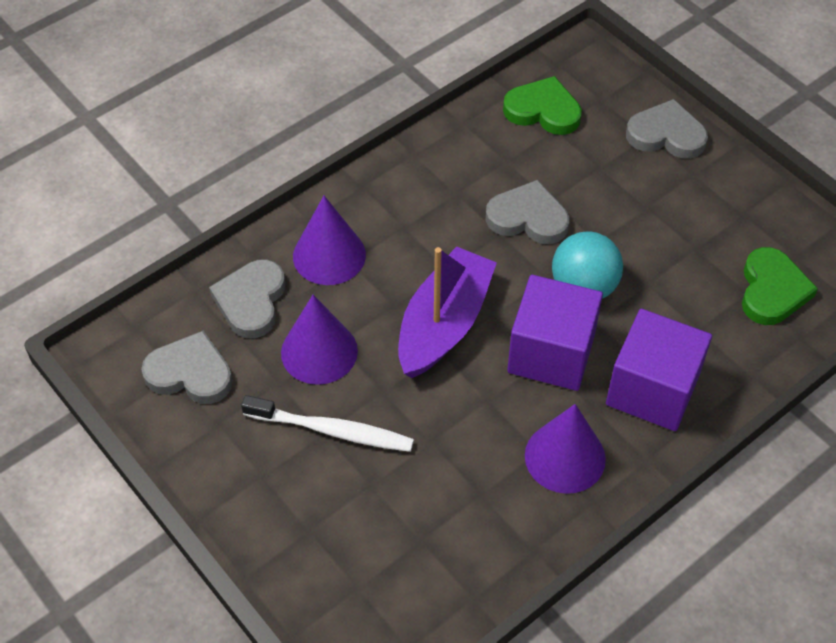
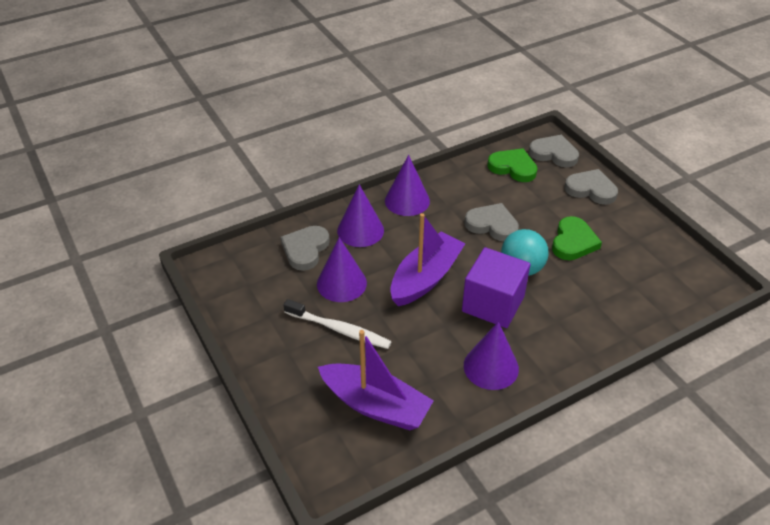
camera: 10 degrees right, 10 degrees down
grey heart [141,331,233,404] -> grey heart moved to [529,135,579,168]
purple cube [606,309,712,431] -> none
green heart [742,247,818,325] -> green heart moved to [552,216,602,260]
none -> purple boat [318,330,434,430]
none -> purple cone [385,155,430,216]

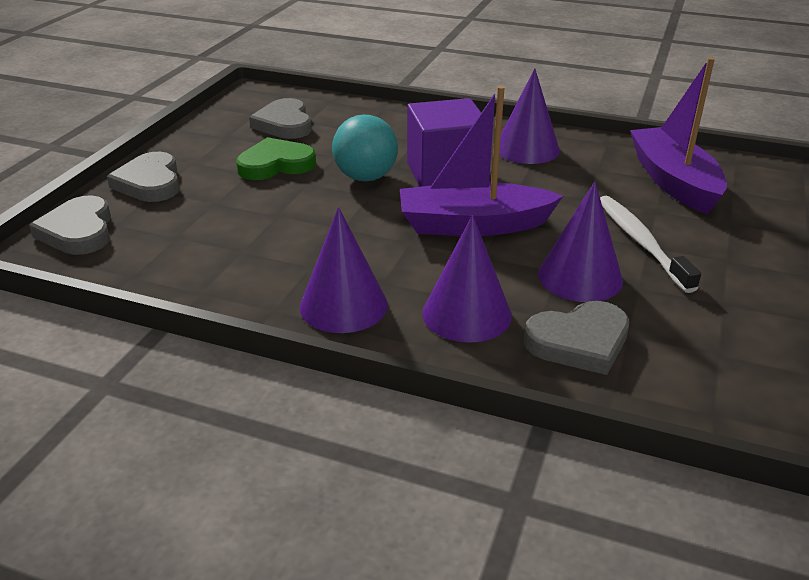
camera: 130 degrees left, 10 degrees down
grey heart [464,203,519,241] -> grey heart moved to [249,98,312,139]
green heart [487,148,538,182] -> none

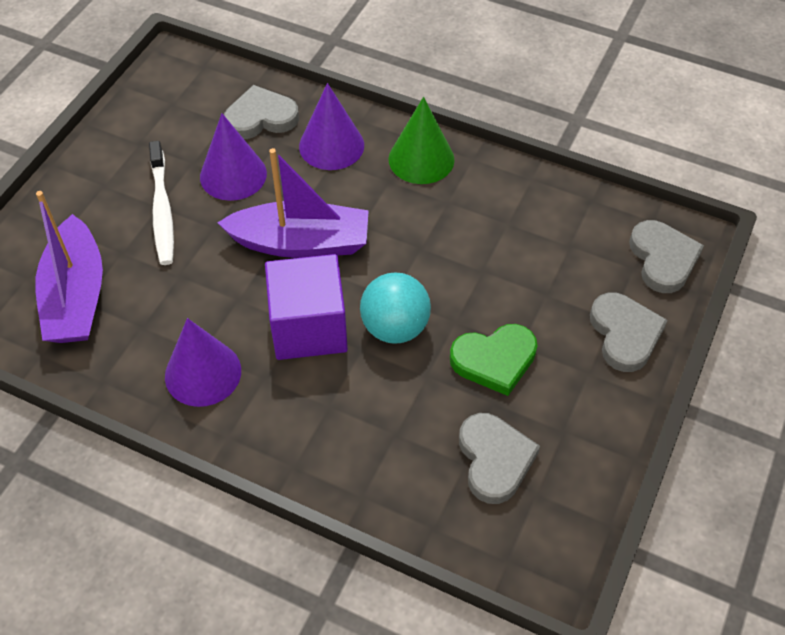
camera: 175 degrees left, 20 degrees up
purple cone [300,207,388,333] -> green cone [388,97,455,184]

